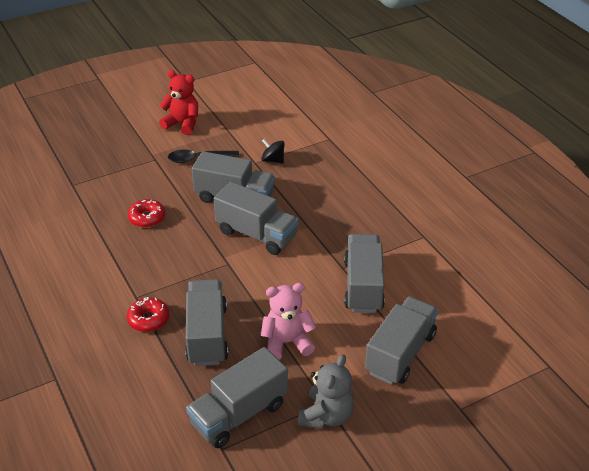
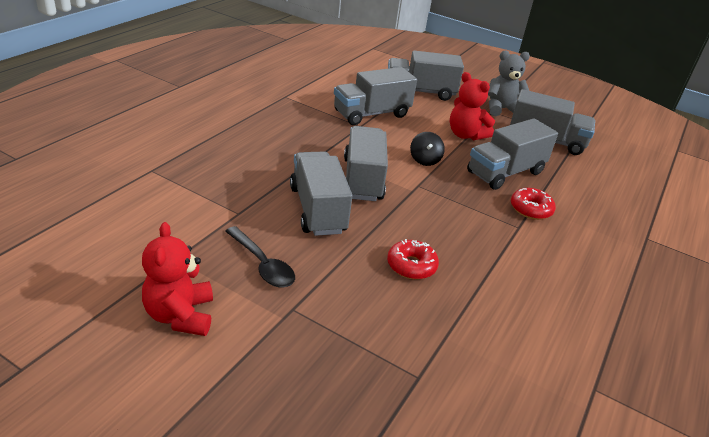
camera: 125 degrees left, 5 degrees down
black spinning top [261,139,285,163] -> black spinning top moved to [410,132,445,166]
pink teddy bear [261,283,316,360] -> red teddy bear [450,72,495,140]

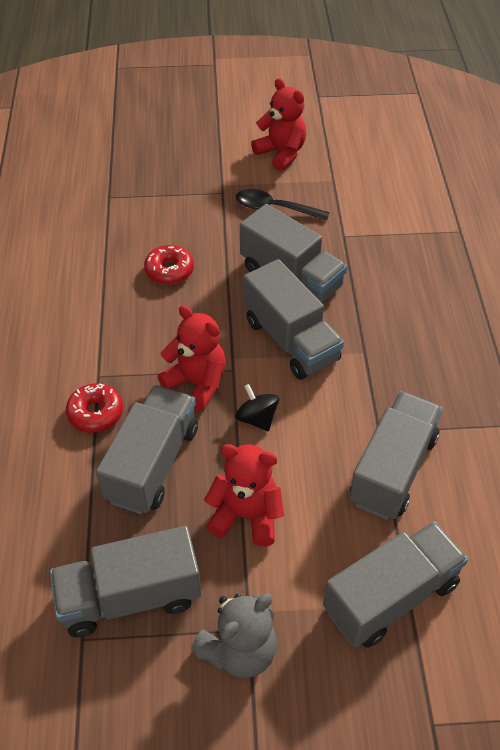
camera: 150 degrees right, 15 degrees up
none -> red teddy bear [158,305,226,412]

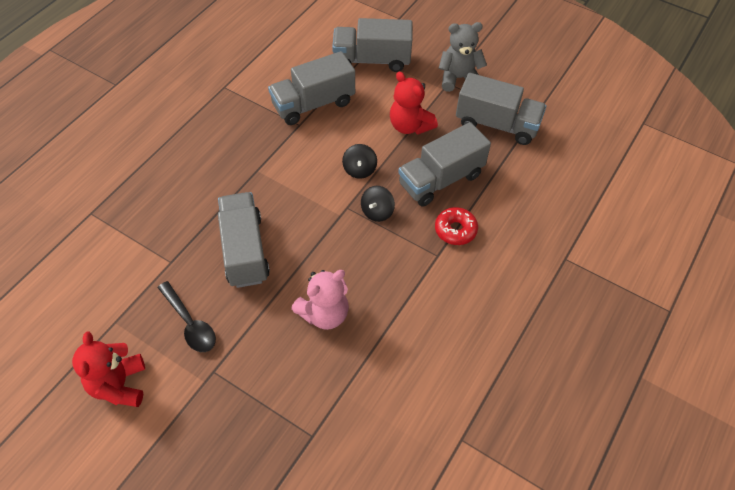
camera: 145 degrees left, 5 degrees up
red donut [144,245,194,285] -> pink teddy bear [291,270,349,330]
red teddy bear [158,305,226,412] -> black spinning top [361,186,395,222]
grey truck [244,259,344,380] -> none

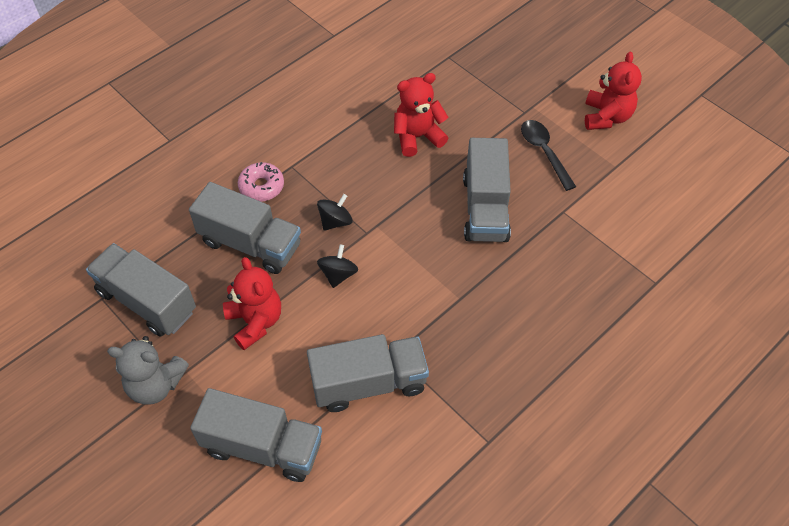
camera: 165 degrees left, 0 degrees up
pink teddy bear [291,270,349,330] -> red teddy bear [394,73,448,157]
grey truck [398,122,491,207] -> grey truck turned 45 degrees clockwise [189,182,301,274]
red donut [435,207,478,245] -> pink donut [238,162,284,202]

